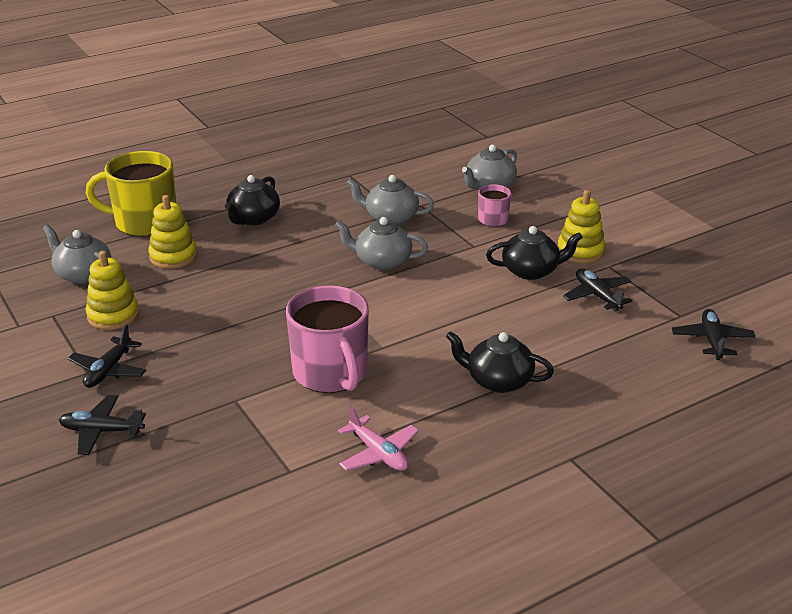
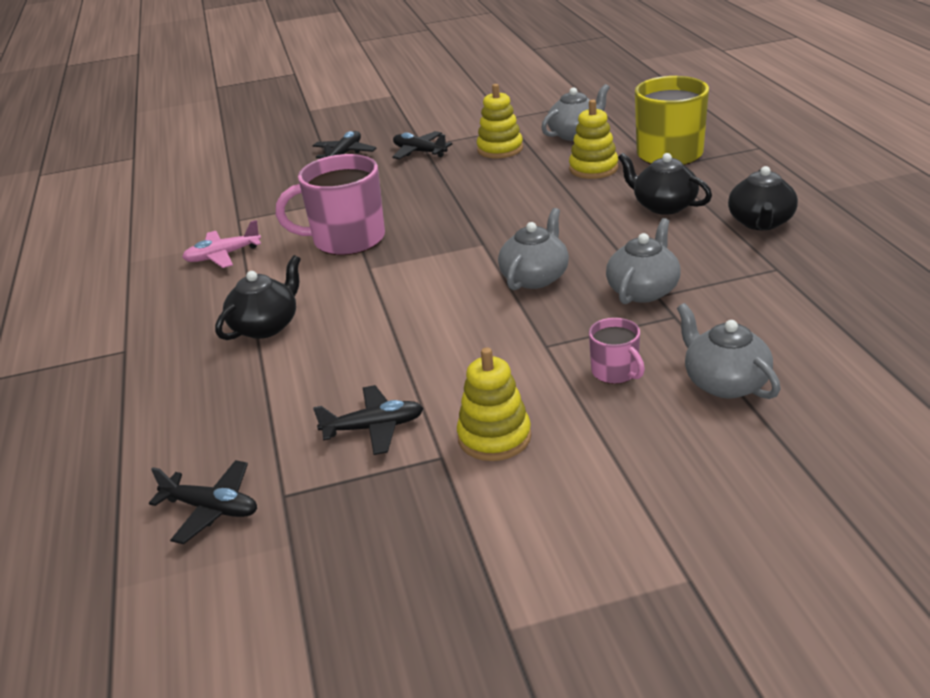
camera: 110 degrees right, 0 degrees up
black teapot [486,226,583,280] -> black teapot moved to [728,166,798,230]

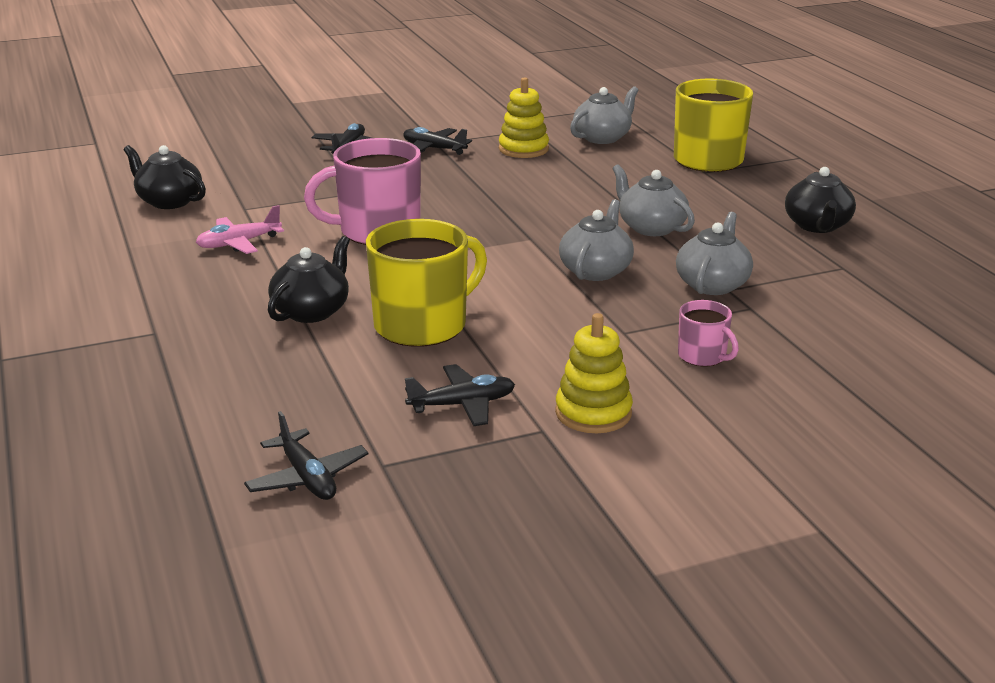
camera: 10 degrees left, 5 degrees down
black plane [149,460,257,544] -> black plane turned 45 degrees clockwise [244,411,368,500]
yellow stacking toy [569,100,618,179] -> none
black teapot [618,153,712,215] -> black teapot moved to [124,145,206,209]
grey teapot [677,303,781,399] -> grey teapot moved to [613,164,695,236]
none -> yellow mug [366,219,487,347]

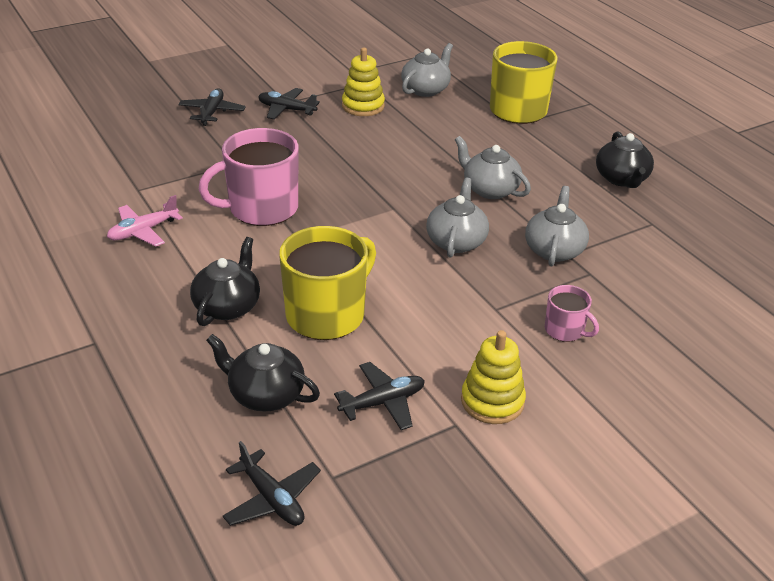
camera: 10 degrees left, 10 degrees up
black teapot [124,145,206,209] -> black teapot moved to [206,334,320,412]

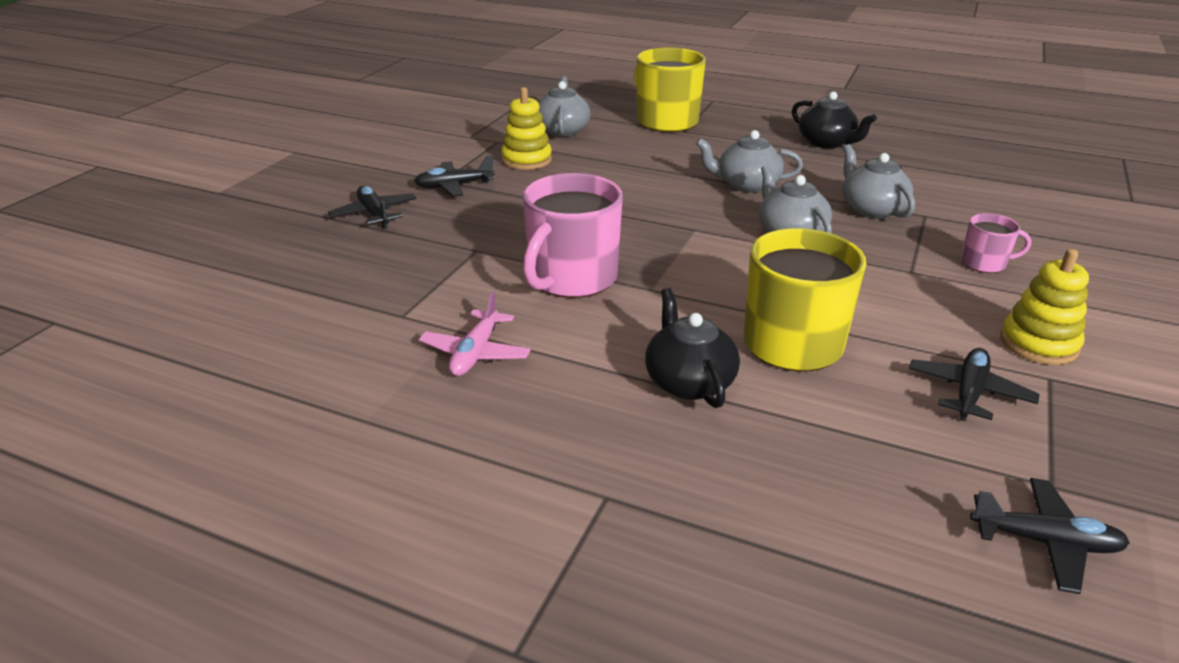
camera: 35 degrees left, 5 degrees down
black teapot [206,334,320,412] -> none

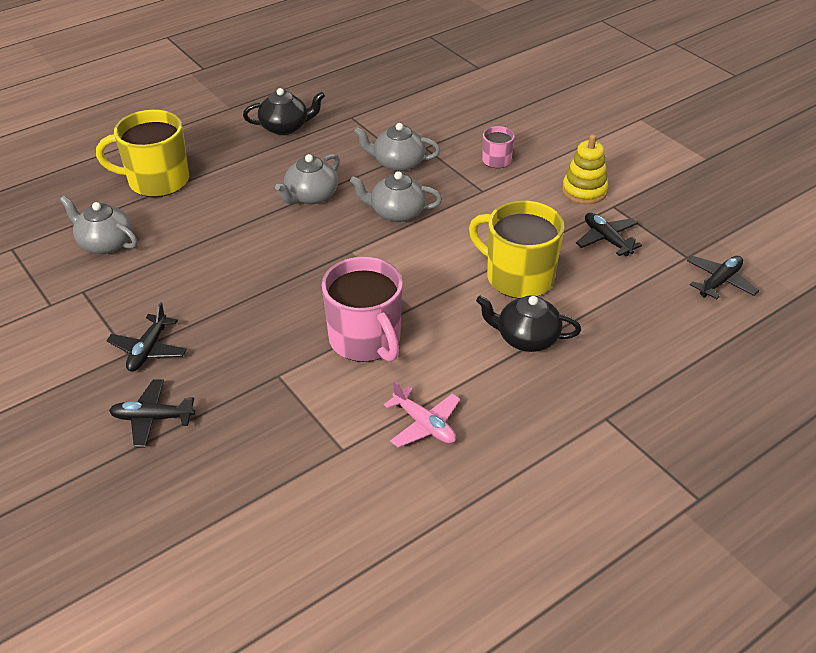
camera: 60 degrees left, 10 degrees up
yellow stacking toy [501,87,552,170] -> none

